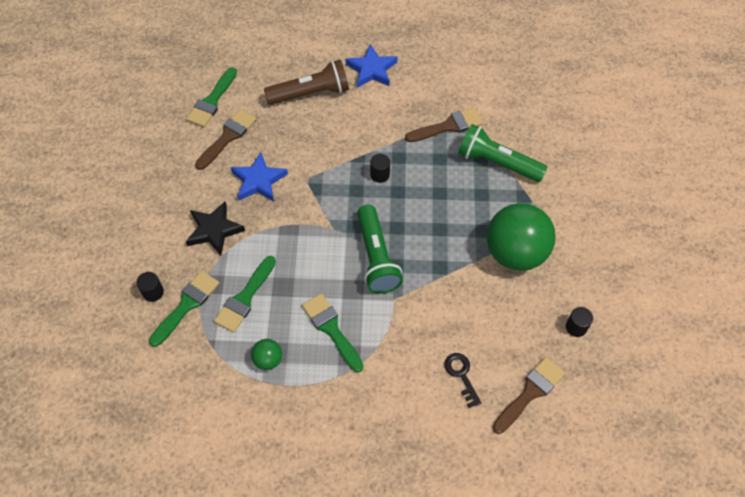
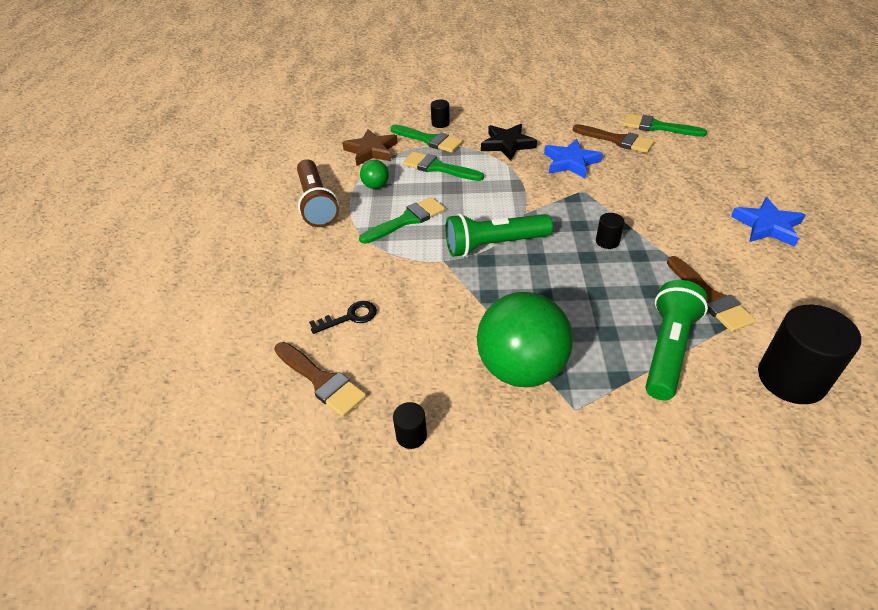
camera: 90 degrees right, 15 degrees down
brown flashlight [264,59,349,105] -> brown flashlight moved to [297,159,339,227]
none -> brown star [342,129,398,166]
none -> black cylinder [758,305,861,404]

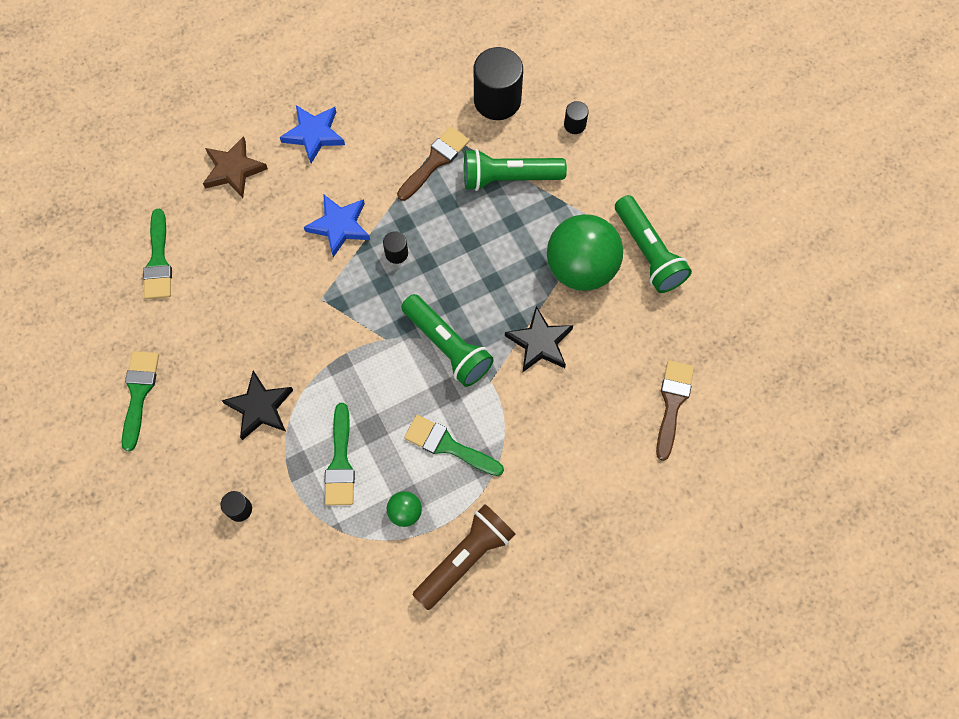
camera: 120 degrees left, 25 degrees up
black key [309,301,377,334] -> none
brown star [342,129,398,166] -> brown star moved to [203,136,268,198]
green brush [390,125,463,153] -> green brush moved to [122,351,159,451]
black cylinder [393,402,427,449] -> black cylinder moved to [564,101,589,134]
blue star [544,139,603,178] -> blue star moved to [304,194,370,257]
brown brush [573,124,655,153] -> none
none -> black star [505,306,574,373]
none -> green flashlight [615,195,692,293]

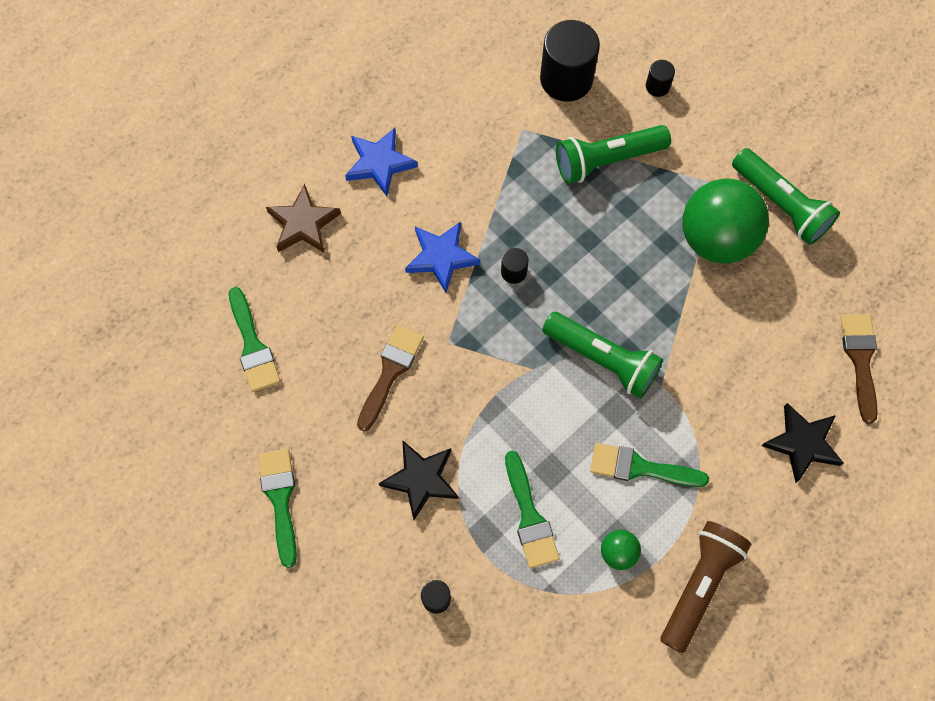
camera: 15 degrees left, 0 degrees up
brown brush [397,126,470,201] -> brown brush moved to [357,325,424,432]
black star [505,306,574,373] -> black star moved to [762,403,844,483]

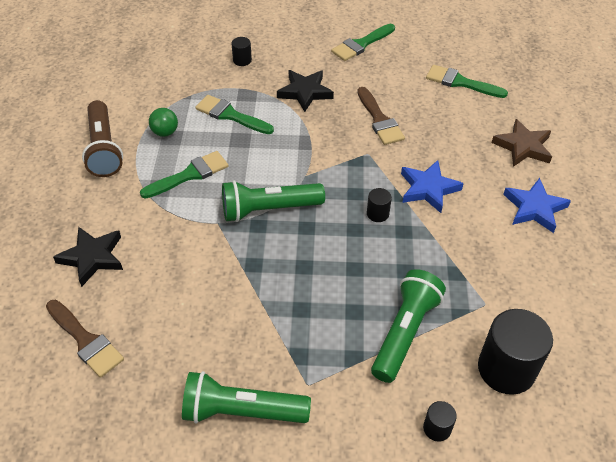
camera: 135 degrees right, 20 degrees down
green brush [258,449,297,568] -> green brush turned 105 degrees clockwise [331,24,395,61]
green ball [682,179,769,264] -> none

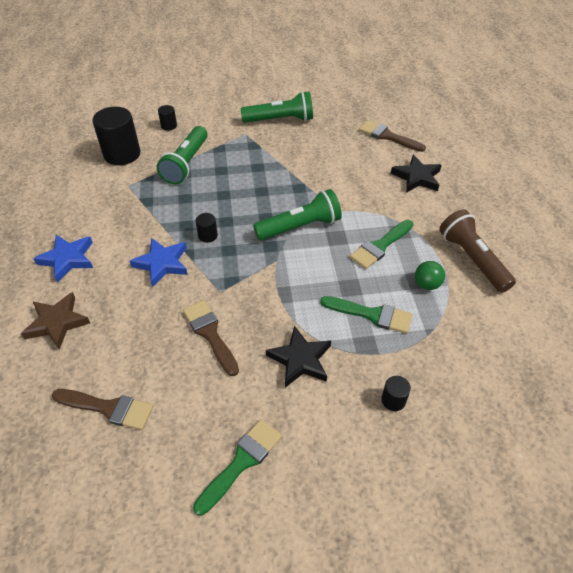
camera: 170 degrees right, 0 degrees up
green brush [426,65,508,98] -> brown brush [52,389,153,430]

